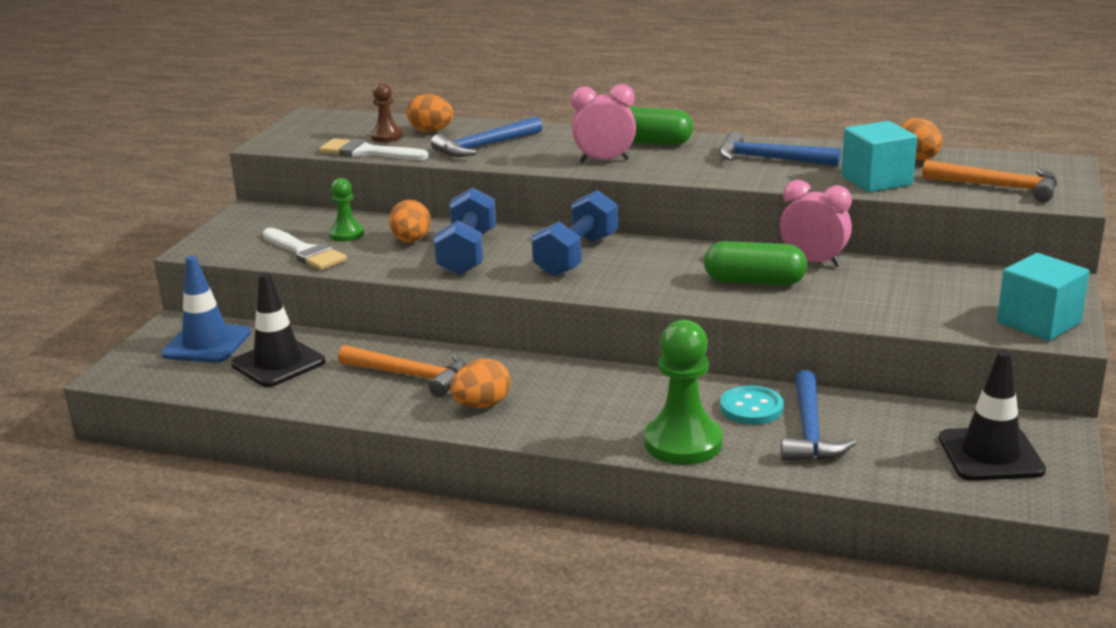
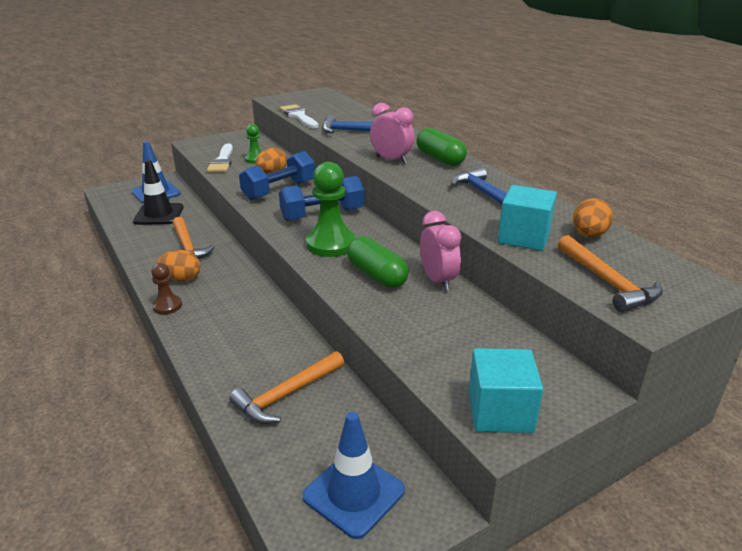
camera: 40 degrees right, 5 degrees up
brown pawn [371,83,403,142] -> brown pawn moved to [151,263,182,314]
orange egg [407,94,453,132] -> none
green pawn [644,320,723,465] -> green pawn moved to [306,162,356,257]
turquoise button [720,386,784,425] -> none
blue hammer [781,370,856,461] -> orange hammer [229,351,344,424]
black traffic cone [939,350,1046,481] -> blue traffic cone [302,412,405,539]

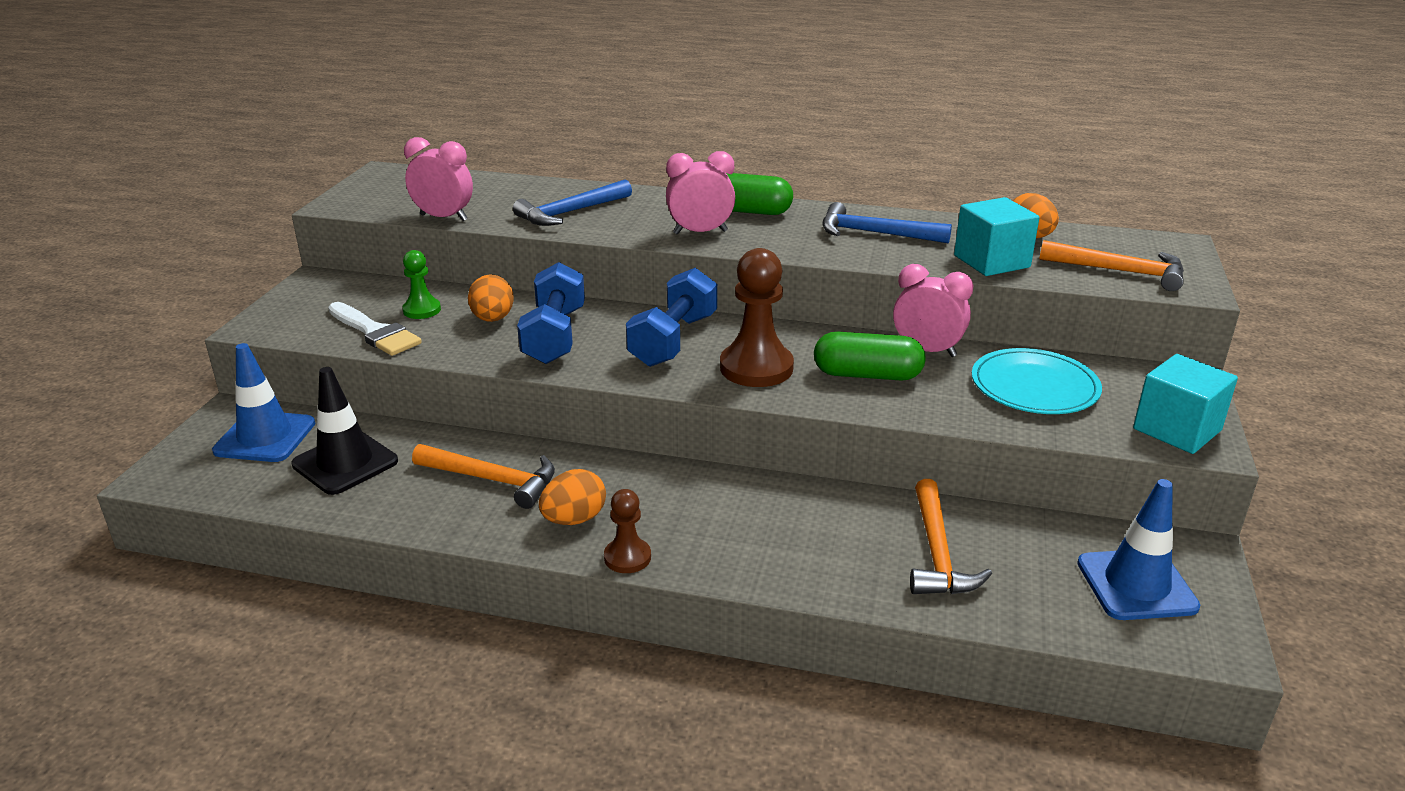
camera: 45 degrees left, 0 degrees up
white brush [280,104,319,129] -> pink clock [404,137,473,221]
green pawn [306,162,356,257] -> brown pawn [720,248,794,387]
none -> turquoise plate [972,348,1102,414]

